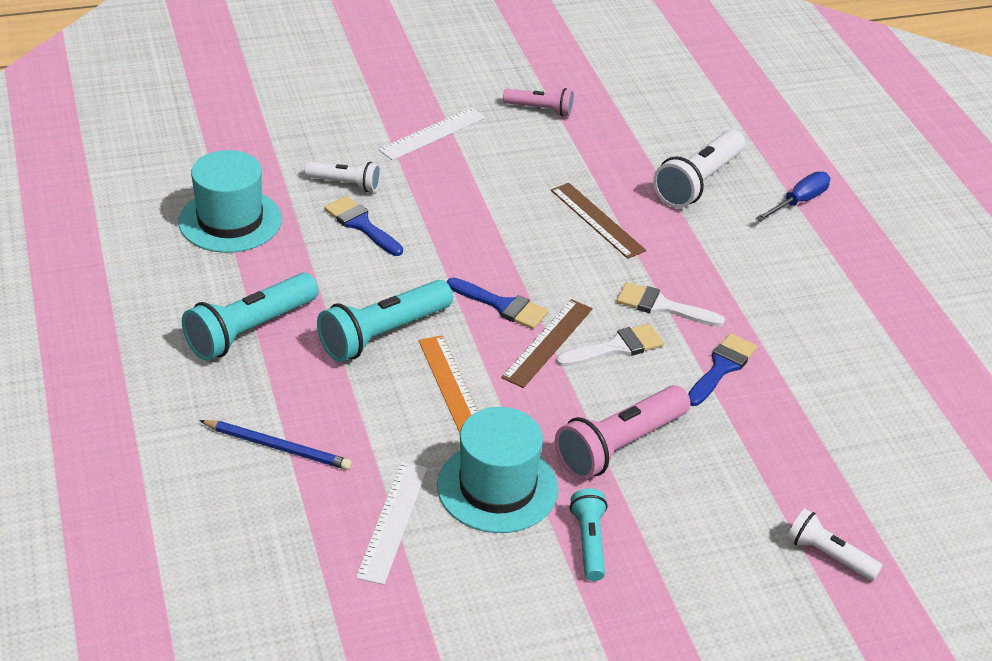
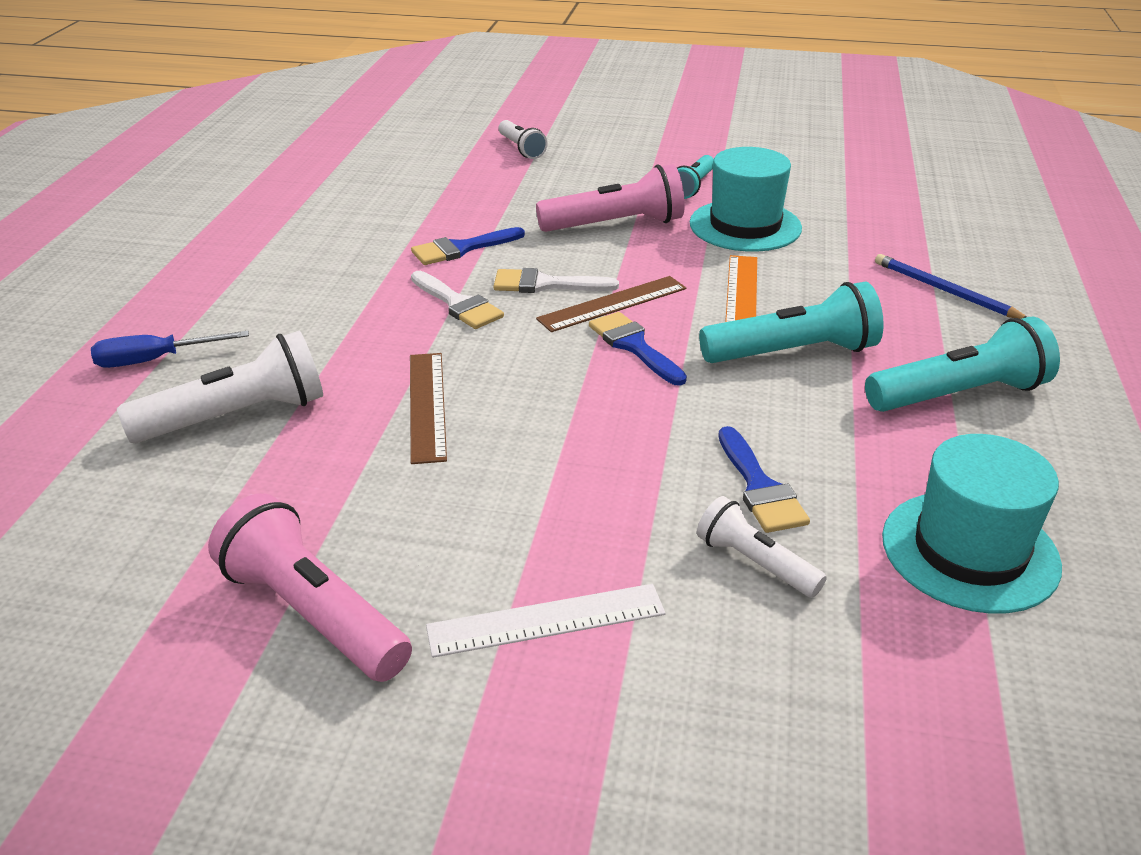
camera: 150 degrees left, 5 degrees down
white ruler [356,462,428,585] -> none
pink flashlight [503,88,574,116] -> pink flashlight [208,493,412,682], size x1.70

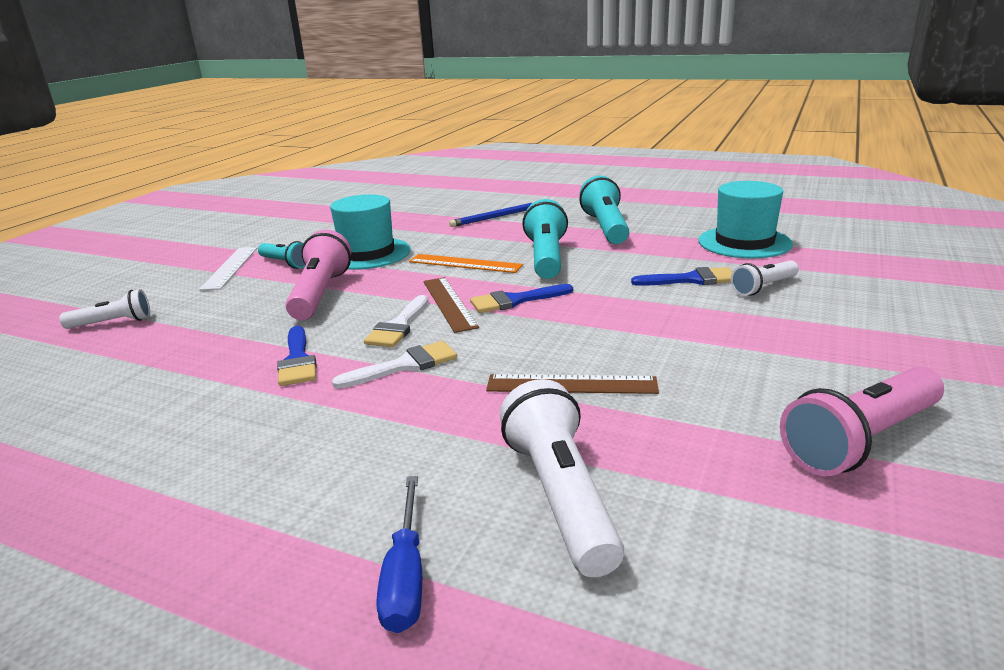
camera: 75 degrees left, 10 degrees down
white ruler [426,584,665,658] -> white ruler moved to [199,247,258,291]

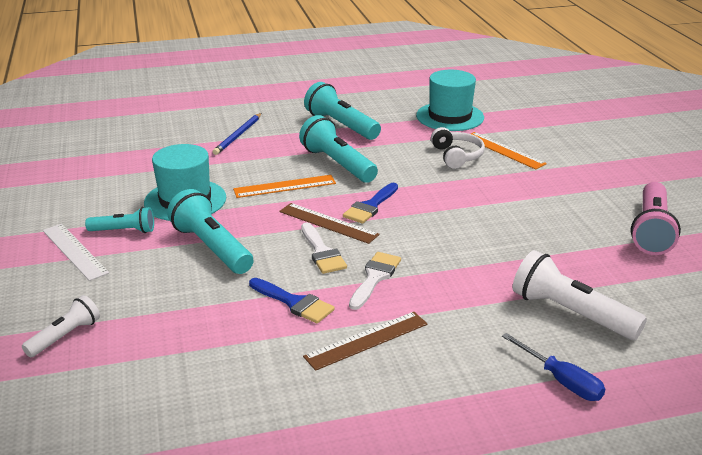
camera: 40 degrees left, 5 degrees up
pink flashlight [285,230,351,320] -> turquoise flashlight [167,189,254,274]
brown ruler [486,374,659,394] -> brown ruler moved to [303,312,428,371]
blue brush [631,267,732,286] -> white headphones [431,127,485,169]
white flashlight [731,261,799,296] -> orange ruler [471,132,547,170]

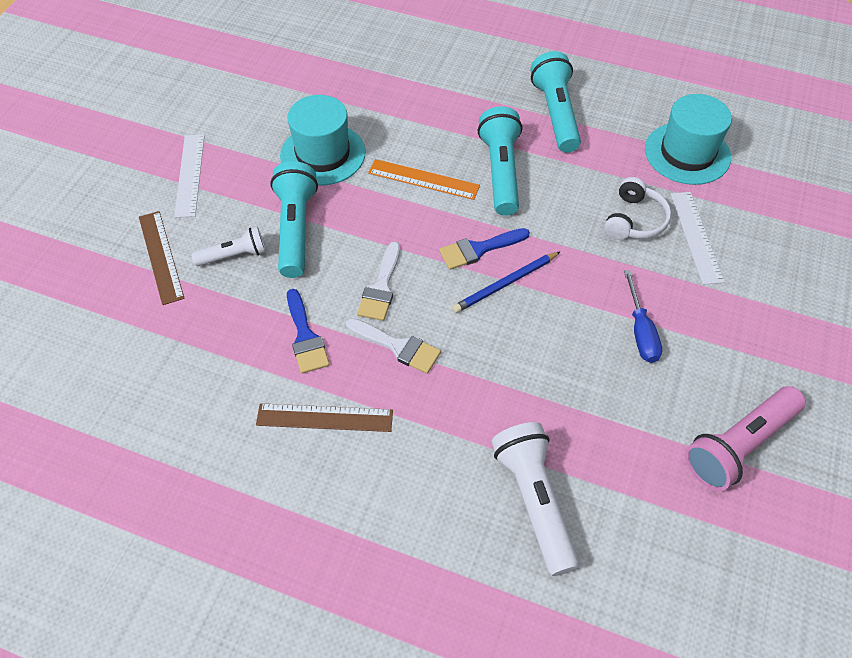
camera: 35 degrees right, 25 degrees up
white flashlight [22,295,100,357] -> white flashlight moved to [192,227,266,266]
turquoise flashlight [85,207,154,233] -> none
blue pencil [213,113,261,155] -> blue pencil moved to [452,251,561,313]
brown ruler [279,203,380,244] -> brown ruler moved to [139,211,185,305]
white brush [349,252,401,310] -> white brush turned 60 degrees clockwise [346,318,441,374]
orange ruler [471,132,547,170] -> white ruler [671,192,724,285]
blue screwdriver [502,333,605,401] -> blue screwdriver moved to [624,270,662,363]

